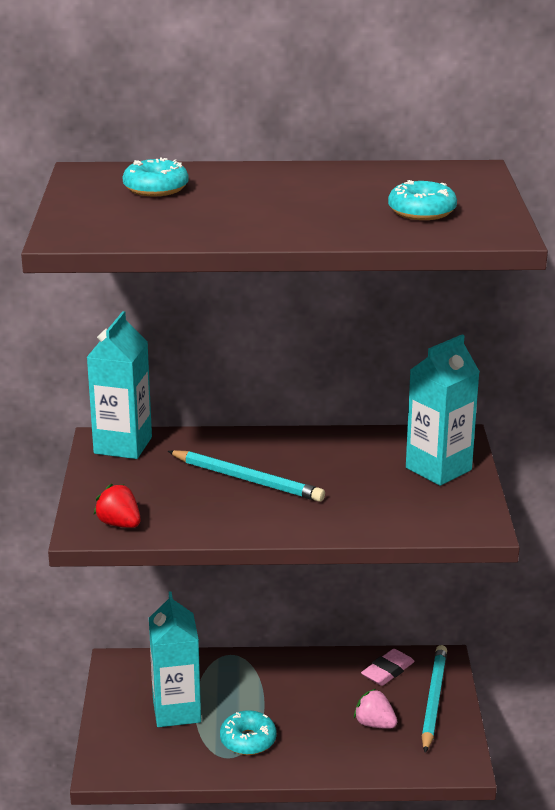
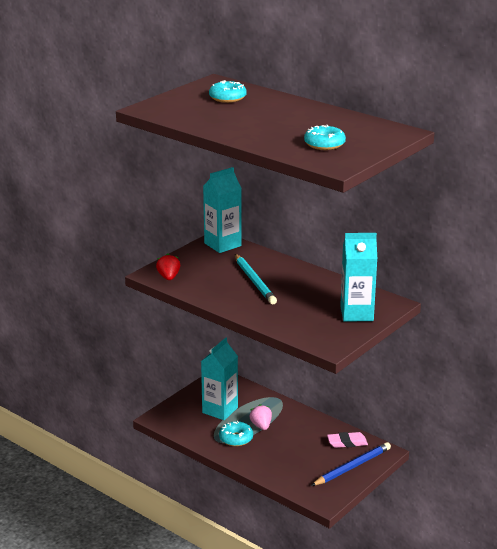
camera: 40 degrees right, 0 degrees up
pink strawberry [354,689,397,729] -> pink strawberry moved to [250,404,272,430]
turquoise pencil [422,645,447,753] -> blue pencil [311,442,391,486]

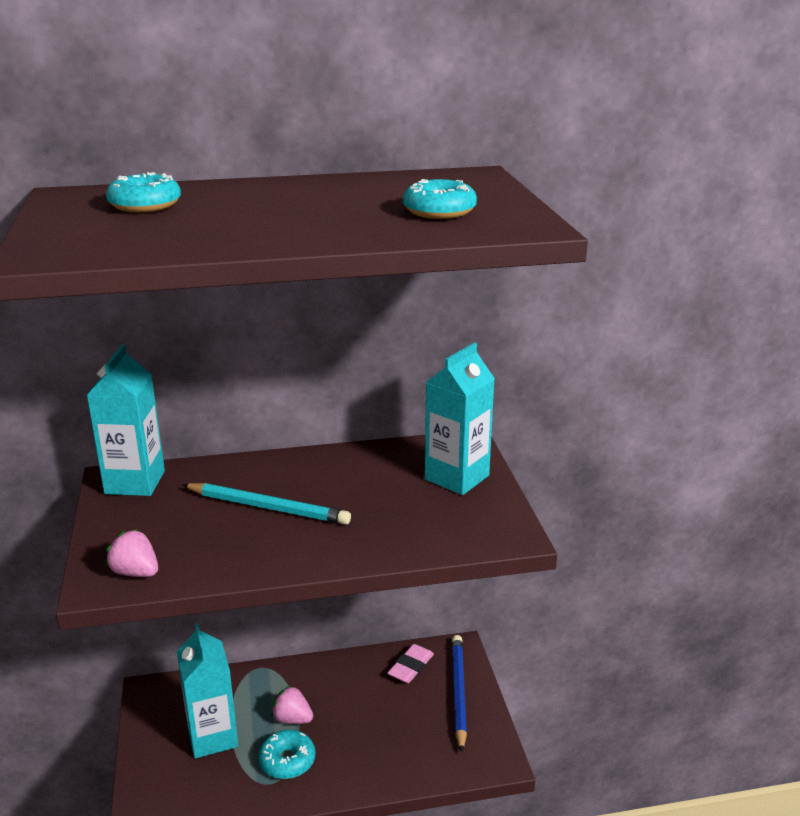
camera: 50 degrees left, 0 degrees up
red strawberry [156,253,180,280] -> pink strawberry [106,529,158,577]

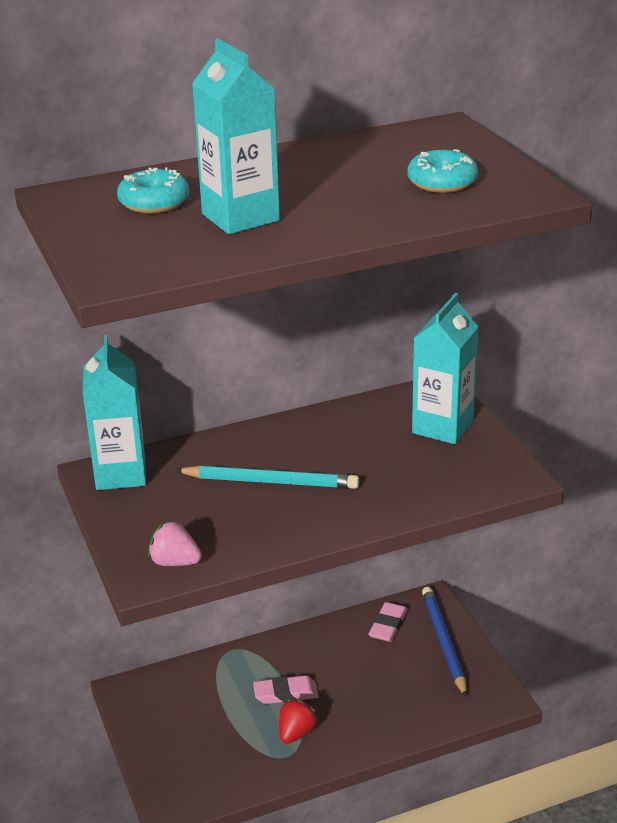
camera: 10 degrees left, 5 degrees up
turquoise carton [177,623,238,758] -> turquoise carton moved to [192,38,280,234]
turquoise donut [259,730,315,779] -> red strawberry [279,699,318,744]
pink strawberry [271,685,313,724] -> pink eraser [253,675,319,704]

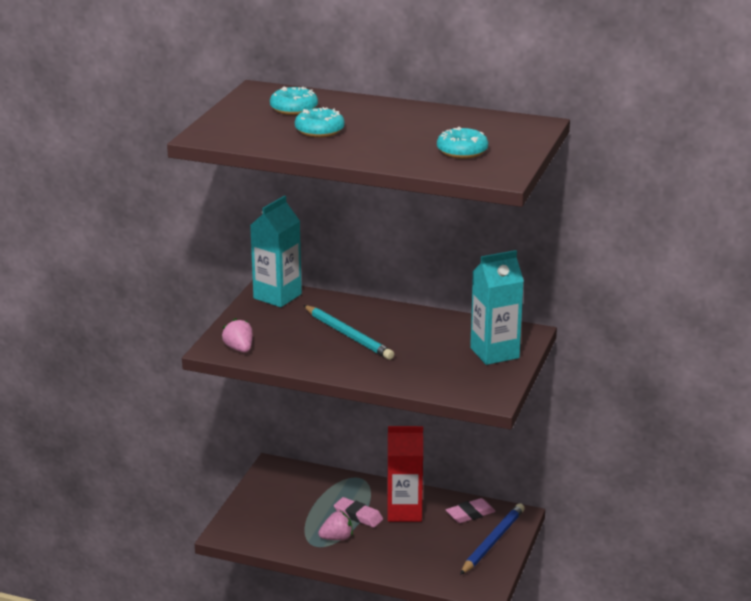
camera: 40 degrees right, 5 degrees down
turquoise carton [192,38,280,234] -> turquoise donut [295,107,345,138]
red strawberry [279,699,318,744] -> pink strawberry [318,511,353,540]
none -> red carton [387,426,423,522]

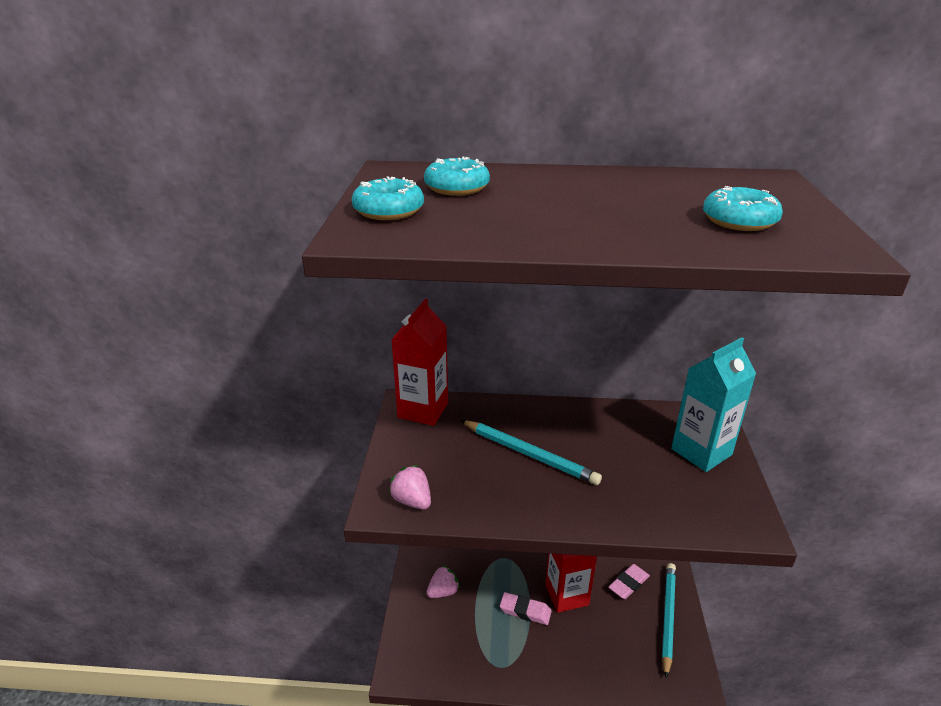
camera: 15 degrees left, 5 degrees up
turquoise carton [250,195,302,307] -> red carton [391,299,448,426]
turquoise donut [295,107,345,138] -> turquoise donut moved to [352,176,424,220]
pink strawberry [318,511,353,540] -> pink strawberry moved to [426,565,460,598]
blue pencil [460,503,525,575] -> turquoise pencil [662,563,676,678]

